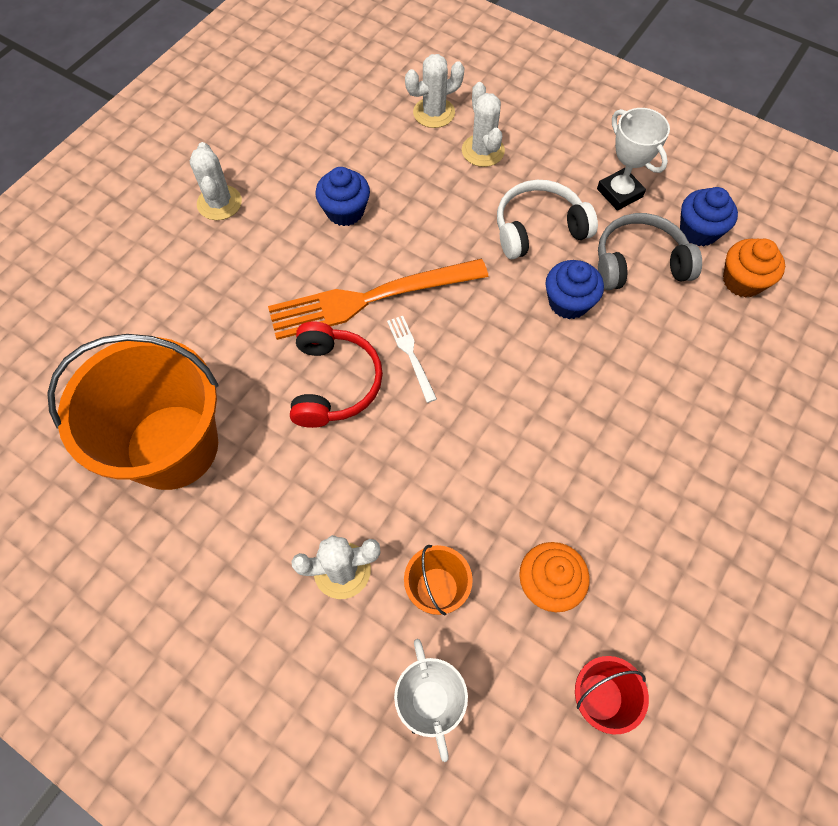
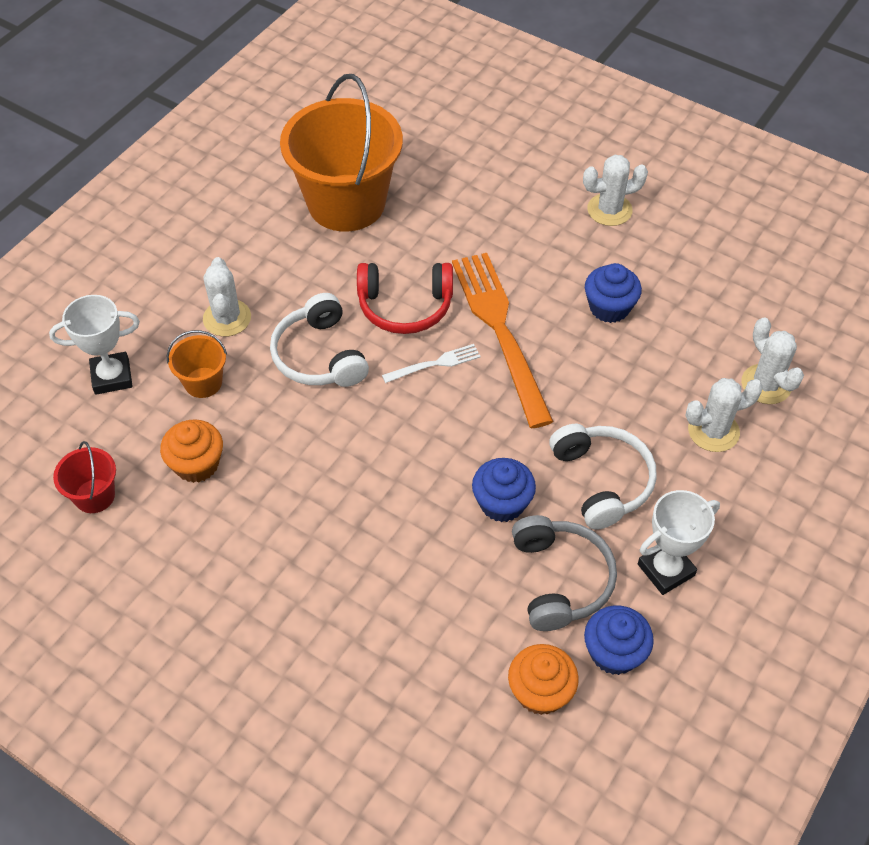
camera: 90 degrees right, 10 degrees down
none -> white headphones [270,293,369,387]

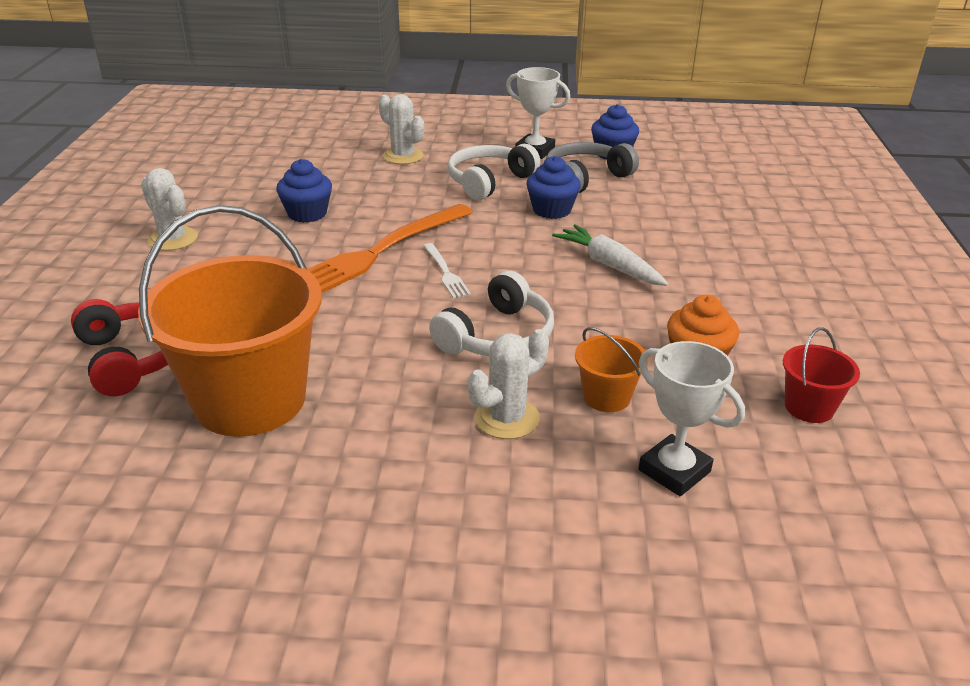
camera: 120 degrees left, 20 degrees down
red headphones [357,263,453,334] -> red headphones moved to [71,299,168,396]
white fork [382,344,481,383] -> white fork turned 150 degrees counterclockwise [423,243,471,298]
orange cupcake [508,644,579,715] -> none
white cactus [741,318,804,404] -> none
none -> white carrot [552,224,669,286]

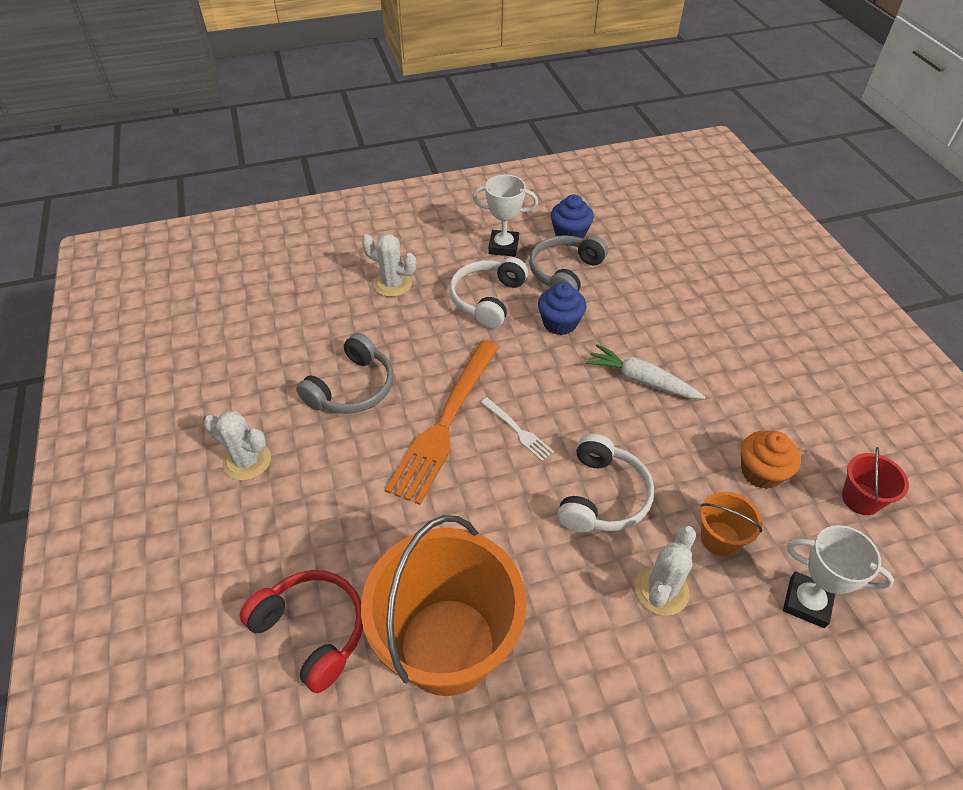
camera: 20 degrees left, 15 degrees up
blue cupcake [276,159,332,223] -> grey headphones [296,333,393,414]

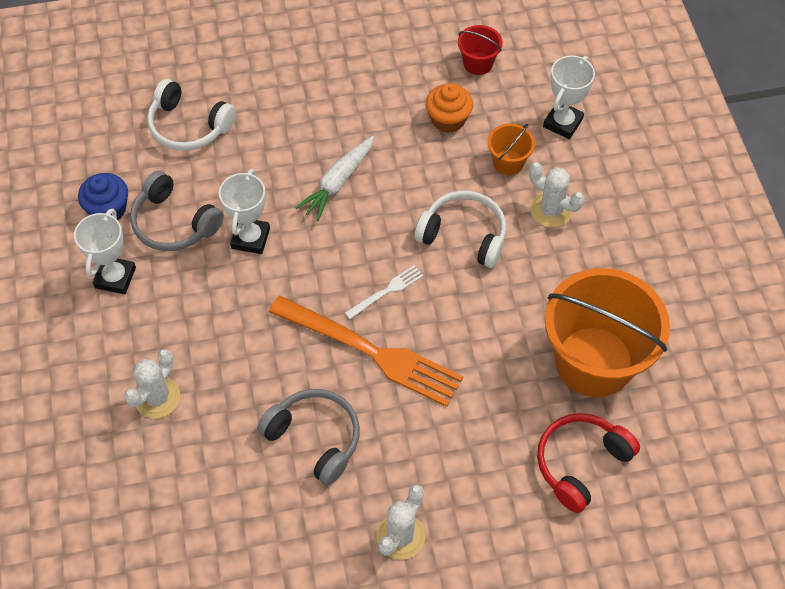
camera: 85 degrees left, 10 degrees up
white headphones [450,257,528,329] -> white headphones moved to [147,79,236,151]
blue cupcake [538,282,586,335] -> white trophy [219,169,270,254]

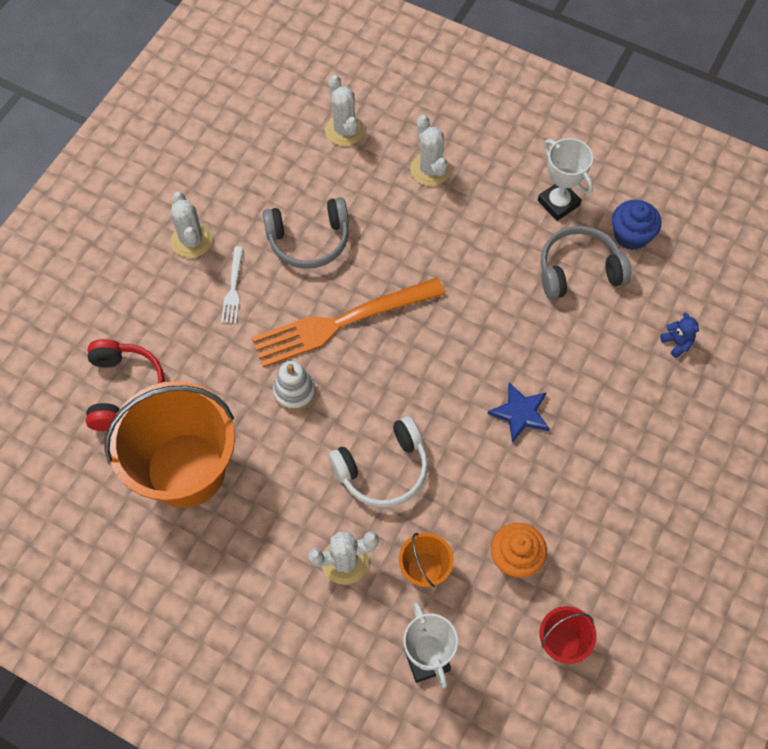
camera: 130 degrees right, 5 degrees up
white headphones [147,79,236,151] -> blue teddy bear [660,313,699,358]
white trophy [219,169,270,254] -> none
white carrot [295,136,374,221] -> blue star [488,382,550,443]
white fork [345,265,424,319] -> white fork moved to [221,246,243,323]
none -> white stacking toy [273,361,316,411]
none -> white cactus [325,75,365,146]

